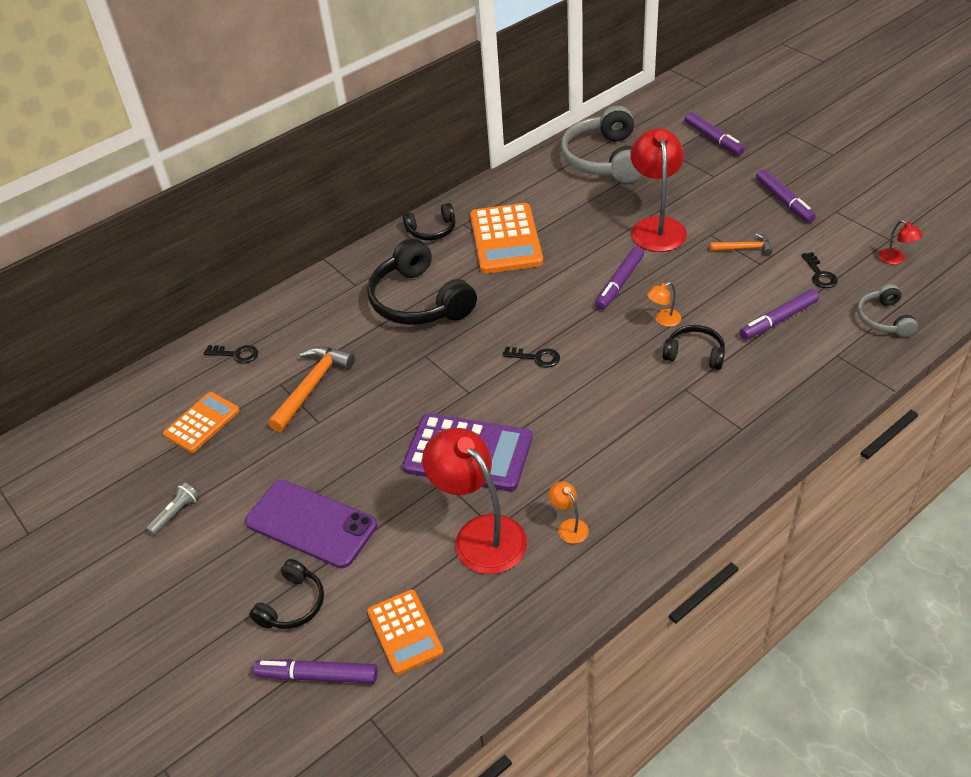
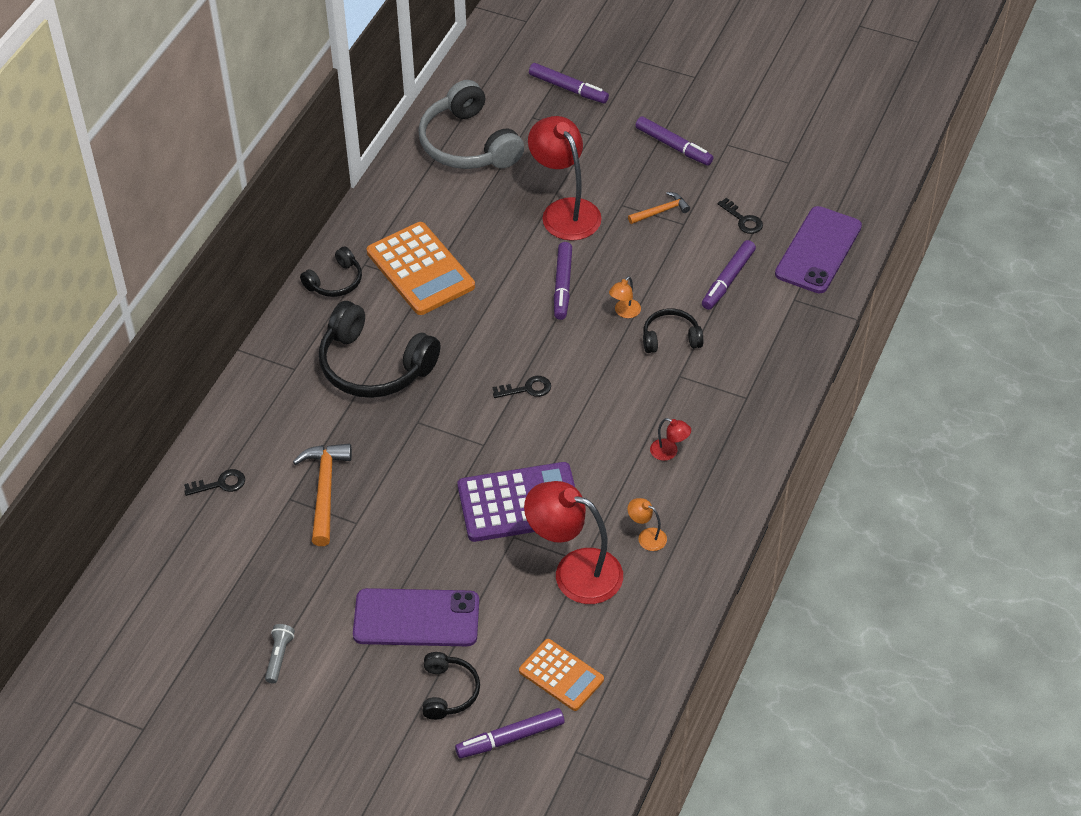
camera: 30 degrees left, 5 degrees up
orange calculator [163,392,240,453] -> none
grey headphones [857,284,918,337] -> purple phone [775,206,862,293]
red lamp [879,220,923,265] -> red lamp moved to [650,418,691,461]

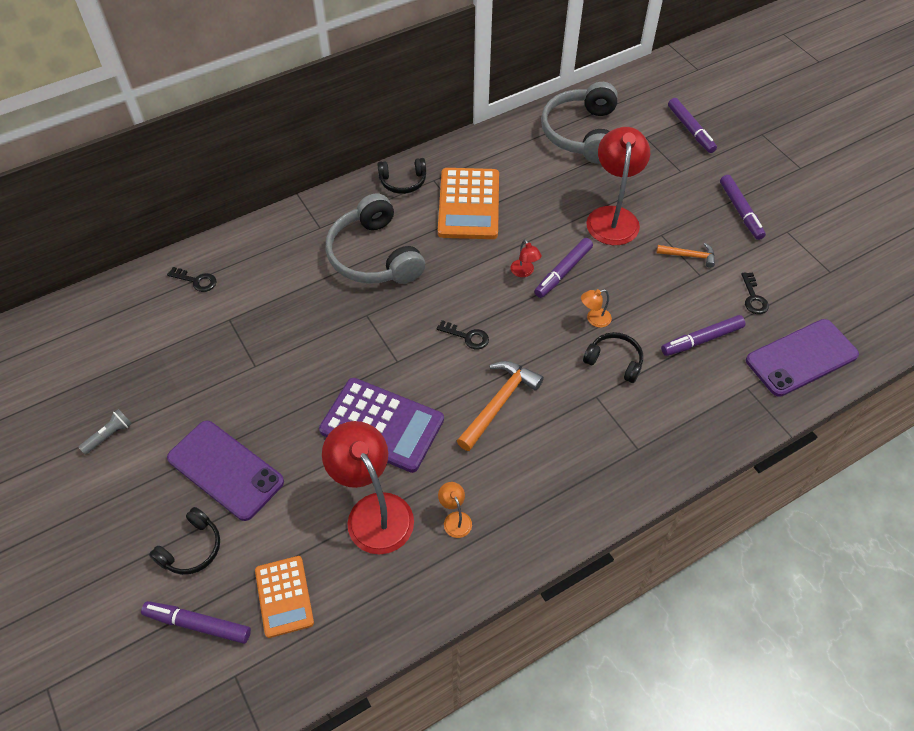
camera: 35 degrees right, 5 degrees up
orange hammer [293,444,352,546] -> orange hammer moved to [457,361,544,451]
black headphones [319,301,440,398] -> grey headphones [325,193,425,284]
red lamp [650,418,691,461] -> red lamp moved to [510,239,542,277]

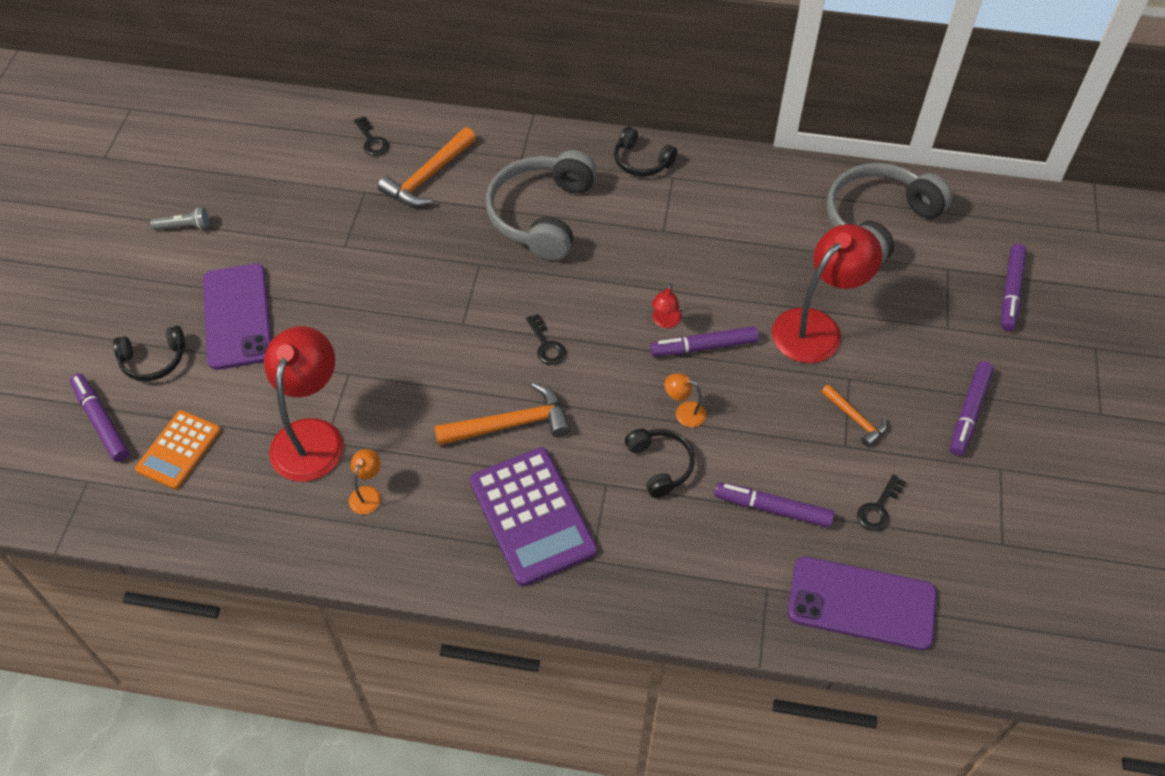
camera: 40 degrees right, 0 degrees up
purple calculator [319,378,444,473] -> purple calculator moved to [470,447,597,587]
orange calculator [438,168,499,239] -> none
none -> orange hammer [378,127,476,207]

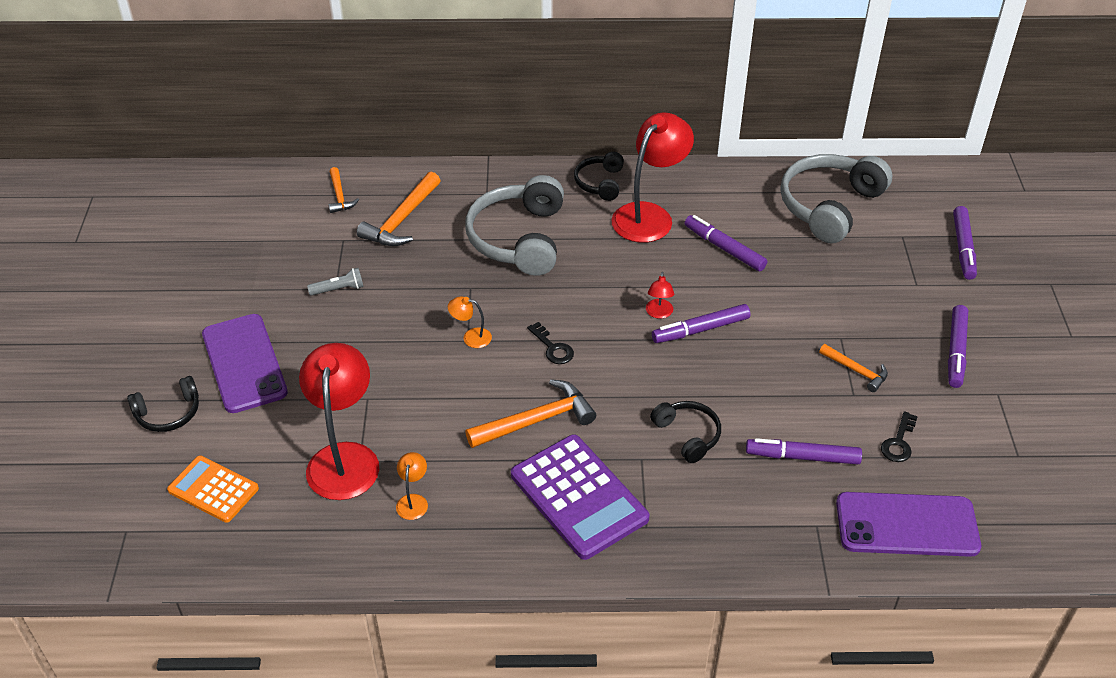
camera: 10 degrees left, 10 degrees down
purple marker [70,374,129,462] -> purple marker moved to [685,215,767,271]
orange calculator [135,410,221,489] -> orange calculator turned 105 degrees clockwise [167,455,259,523]
grey flashlight [150,208,209,230] -> grey flashlight moved to [307,268,363,296]
black key [354,116,389,156] -> orange hammer [328,167,359,213]
black headphones [614,126,677,176] -> black headphones turned 75 degrees clockwise [574,152,624,201]
orange lamp [665,373,707,427] -> orange lamp moved to [448,296,492,348]
red lamp [772,224,883,363] -> red lamp moved to [611,112,694,243]

